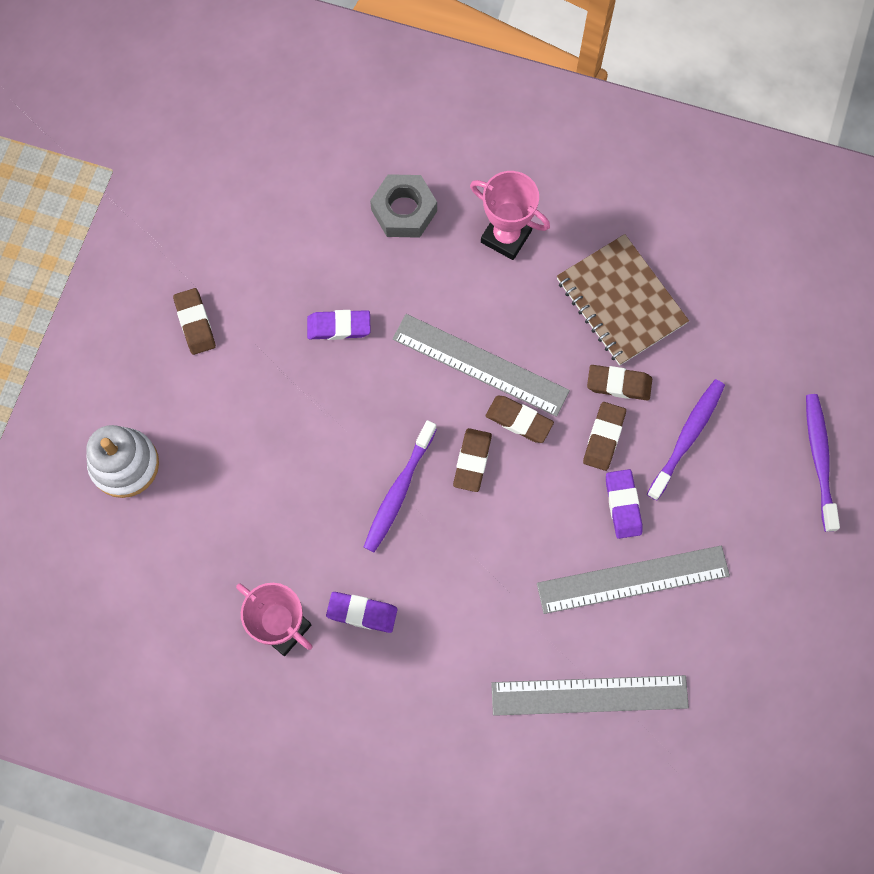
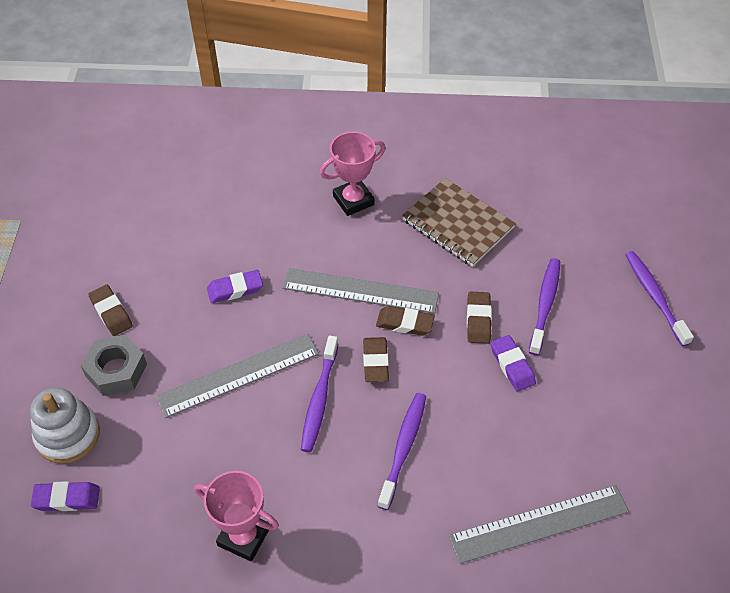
camera: 15 degrees left, 20 degrees down
purple eraser [326,592,398,633] -> purple eraser moved to [31,481,100,511]
grey nut [370,174,437,238] -> grey nut moved to [81,335,147,396]
pink trophy [470,171,550,260] -> pink trophy turned 45 degrees counterclockwise [320,132,385,216]
grey ruler [537,546,730,614] -> grey ruler moved to [156,334,319,418]
brown eraser [587,365,652,401] -> none
none -> purple toothbrush [378,393,426,510]

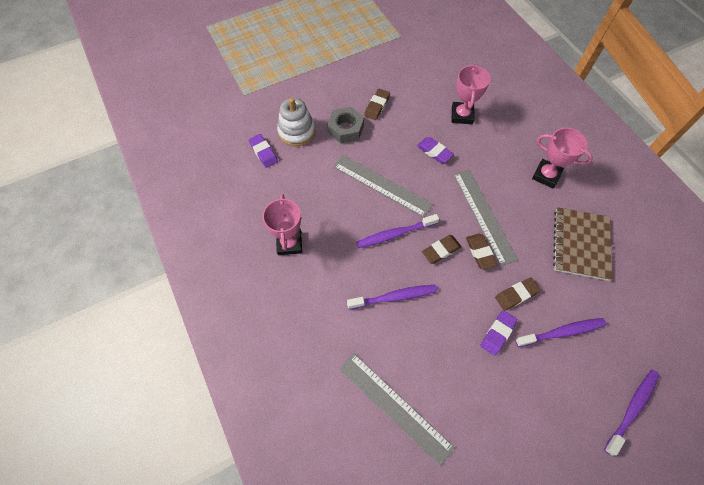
camera: 60 degrees right, 10 degrees up
none -> pink trophy [452,64,491,124]

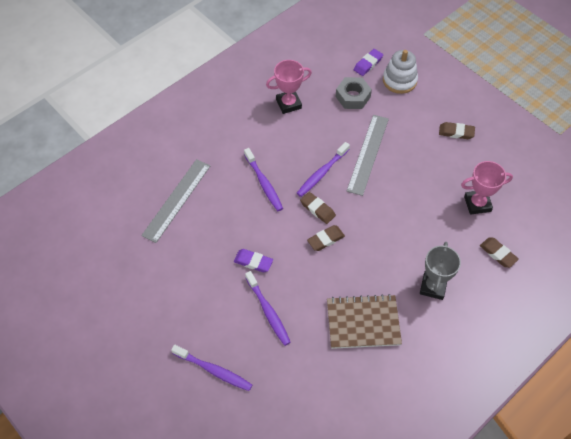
camera: 75 degrees right, 5 degrees down
grey nut [327,107,364,144] -> grey nut moved to [335,77,372,109]
purple toothbrush [356,214,439,248] -> purple toothbrush turned 105 degrees counterclockwise [297,142,350,197]
purple eraser [417,137,454,163] -> none
grey ruler [453,169,518,266] -> none
brown eraser [495,277,541,311] -> brown eraser moved to [480,238,519,268]
pink trophy [532,128,593,188] -> grey trophy [420,242,461,300]

